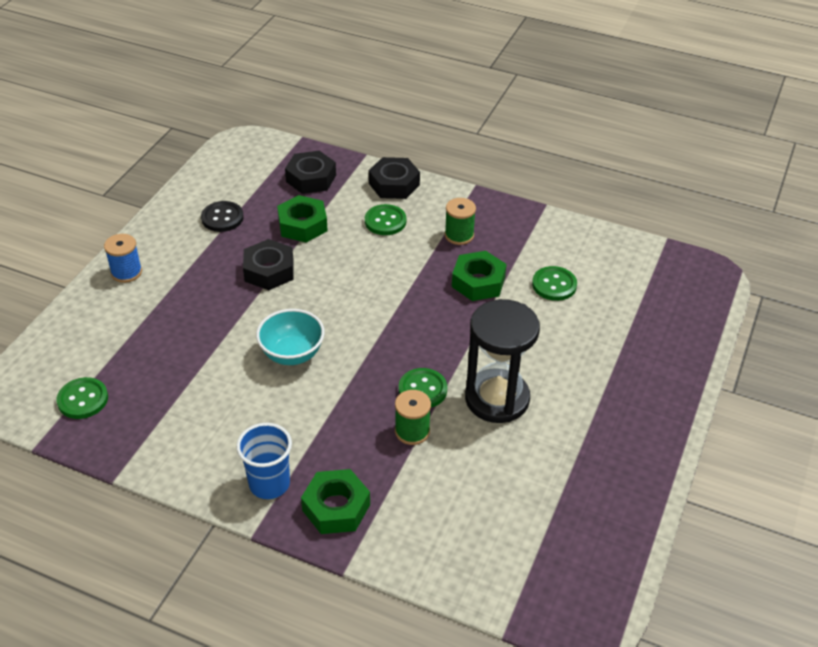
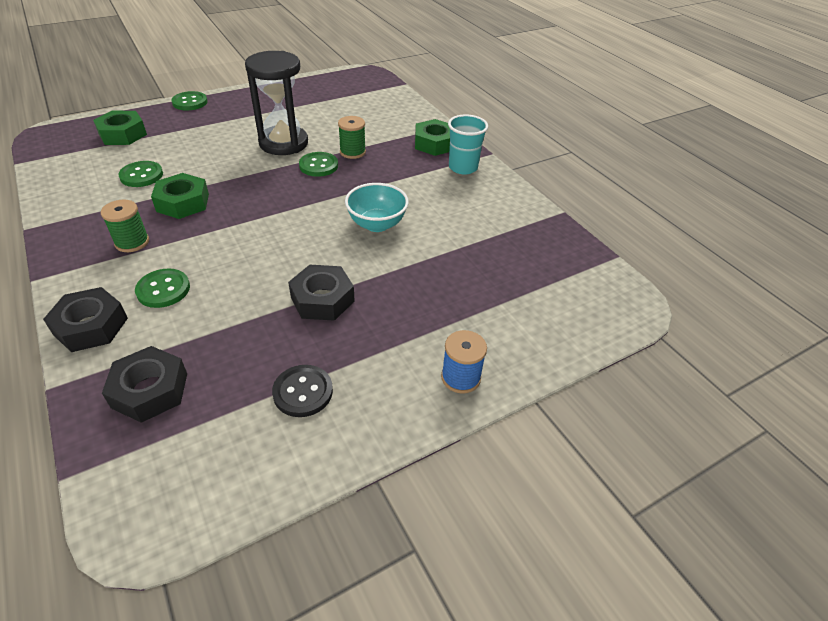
camera: 145 degrees left, 0 degrees up
green button [56,377,108,419] -> green button moved to [171,91,208,111]
blue cup [236,423,292,499] -> turquoise cup [448,114,488,174]
green nut [277,195,328,243] -> green nut moved to [93,111,147,145]

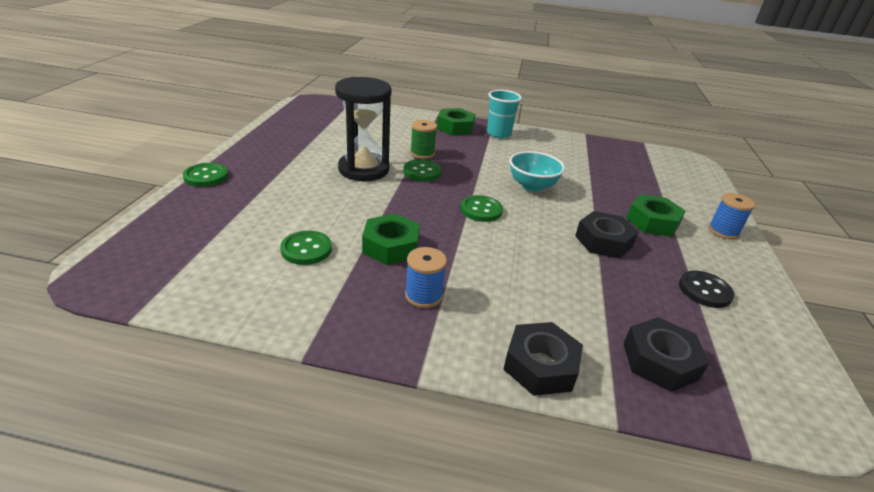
camera: 50 degrees left, 10 degrees down
green nut [93,111,147,145] -> green nut moved to [626,194,685,236]
green spool [101,200,149,252] -> blue spool [405,247,447,308]
green button [135,268,190,308] -> green button moved to [460,195,503,222]

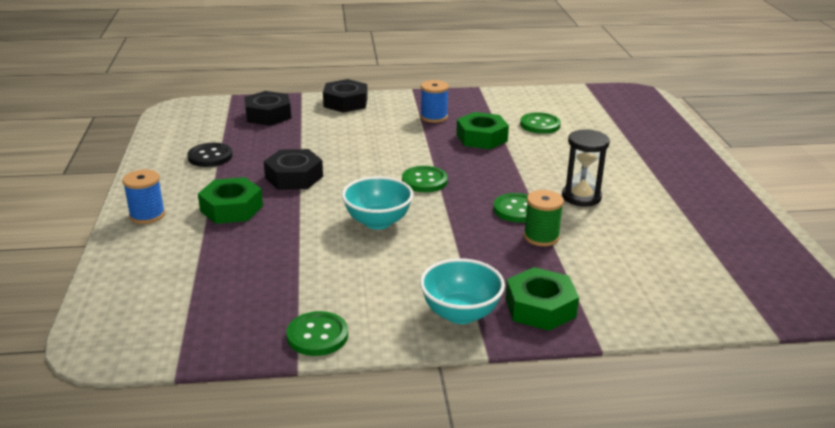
camera: 165 degrees right, 5 degrees down
green button [183,163,228,187] -> green button moved to [286,311,348,356]
black hourglass [335,77,391,181] -> black hourglass [562,129,610,207], size x0.63
turquoise cup [487,90,522,138] -> turquoise bowl [420,258,505,324]

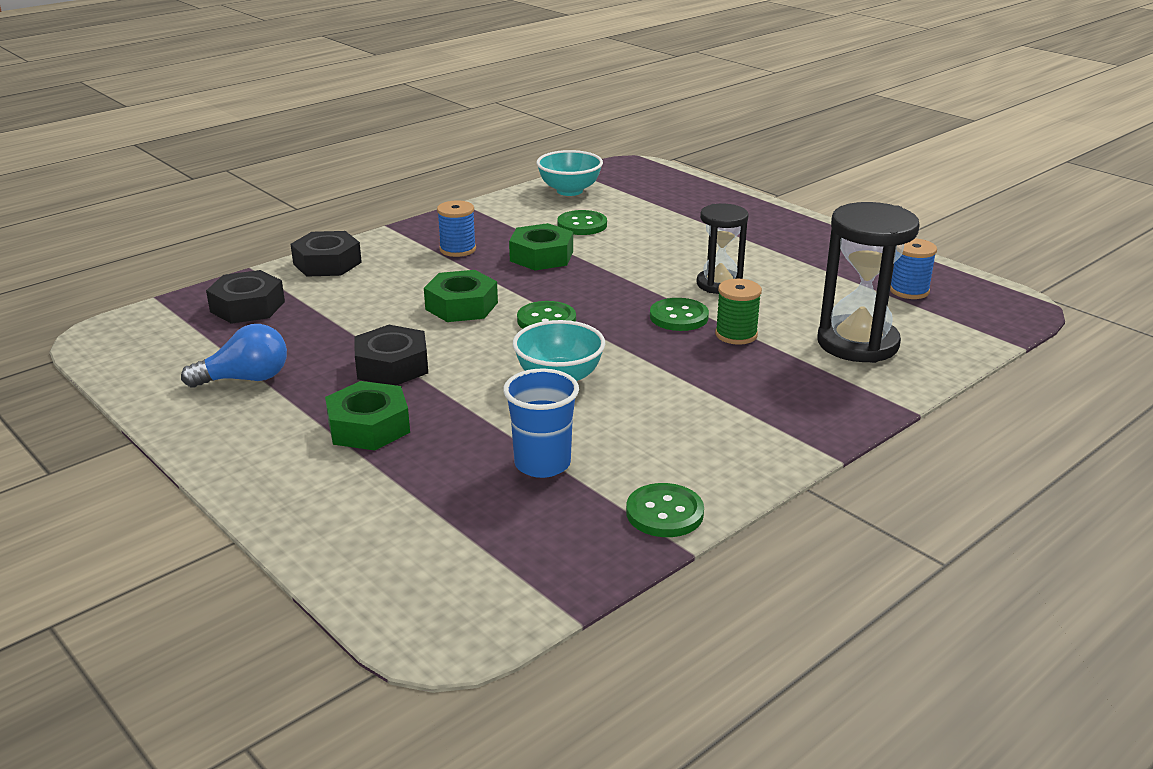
camera: 35 degrees left, 0 degrees up
blue spool [122,169,165,224] -> blue spool moved to [890,238,937,299]
black button [187,143,233,167] -> blue light bulb [181,324,287,388]
turquoise bowl [420,258,505,324] -> turquoise bowl moved to [536,150,603,196]
green nut [505,267,579,331] -> green nut moved to [424,270,498,322]
none -> blue cup [503,369,579,478]
none -> black hourglass [818,202,920,363]

